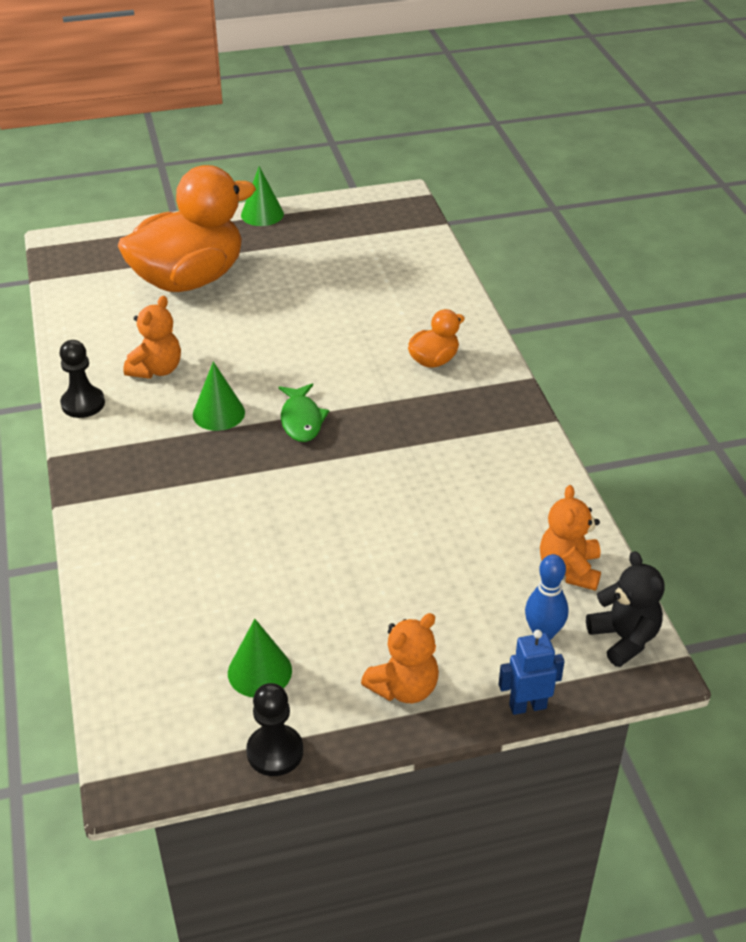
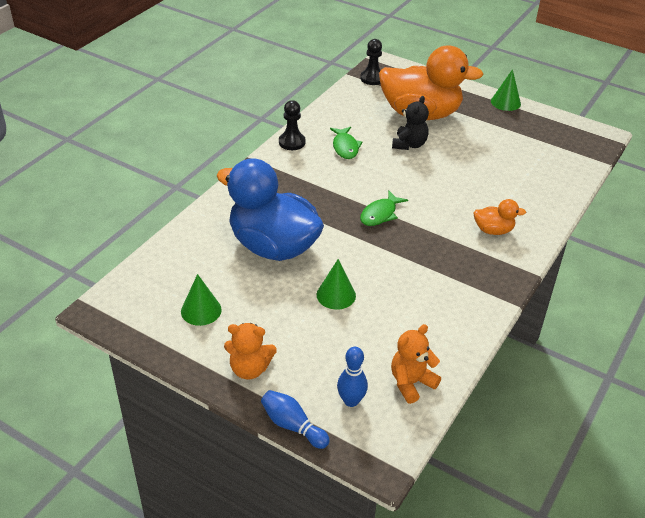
camera: 45 degrees right, 0 degrees up
orange teddy bear [123,296,181,379] -> green fish [330,127,363,159]
green cone [193,361,245,431] -> green cone moved to [317,259,356,310]
black pawn [246,683,303,776] -> black pawn moved to [360,39,382,85]
blue robot [499,630,565,715] -> blue bowling pin [261,390,330,449]
black teddy bear [586,551,665,667] -> black teddy bear moved to [392,96,429,150]
none -> blue duck [216,158,324,261]

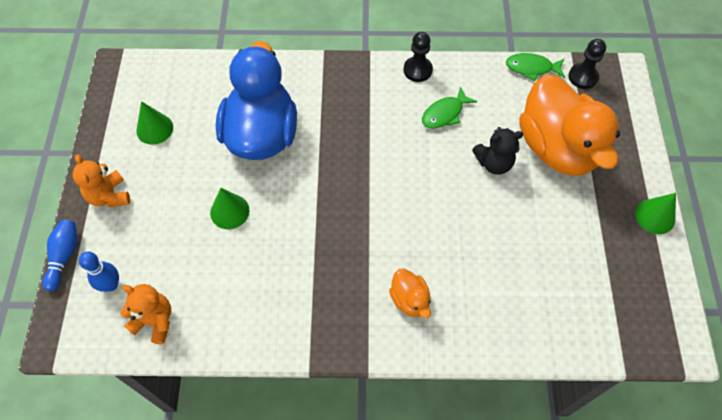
camera: 60 degrees right, 20 degrees up
green fish [360,191,408,226] -> green fish moved to [506,53,565,81]

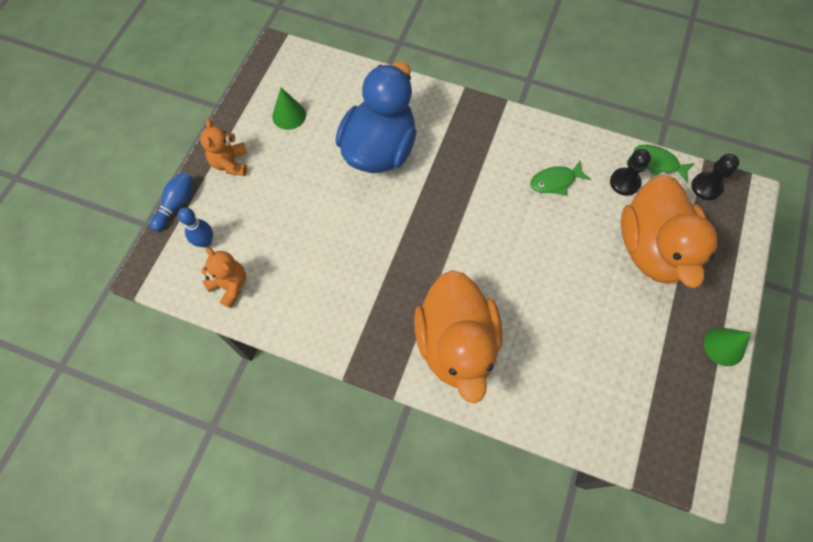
camera: 20 degrees right, 5 degrees up
green cone [210,188,249,229] -> none
orange duck [389,269,431,318] -> orange duck [414,270,503,404], size x2.32
black pawn [404,32,433,82] -> black pawn moved to [610,149,651,196]
black teddy bear [472,127,523,175] -> none

